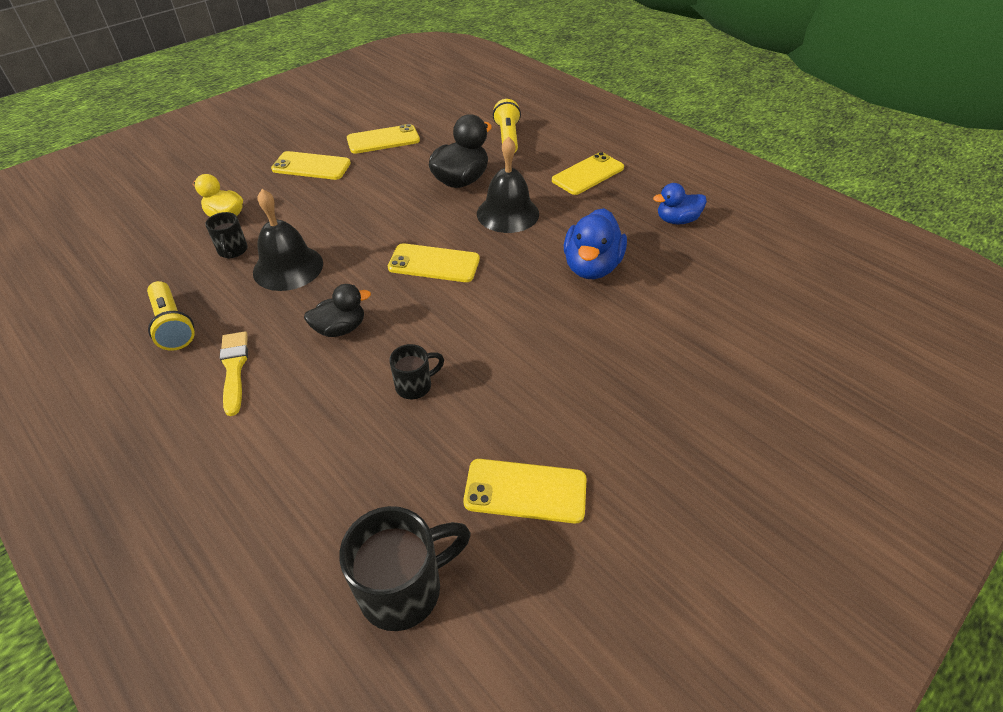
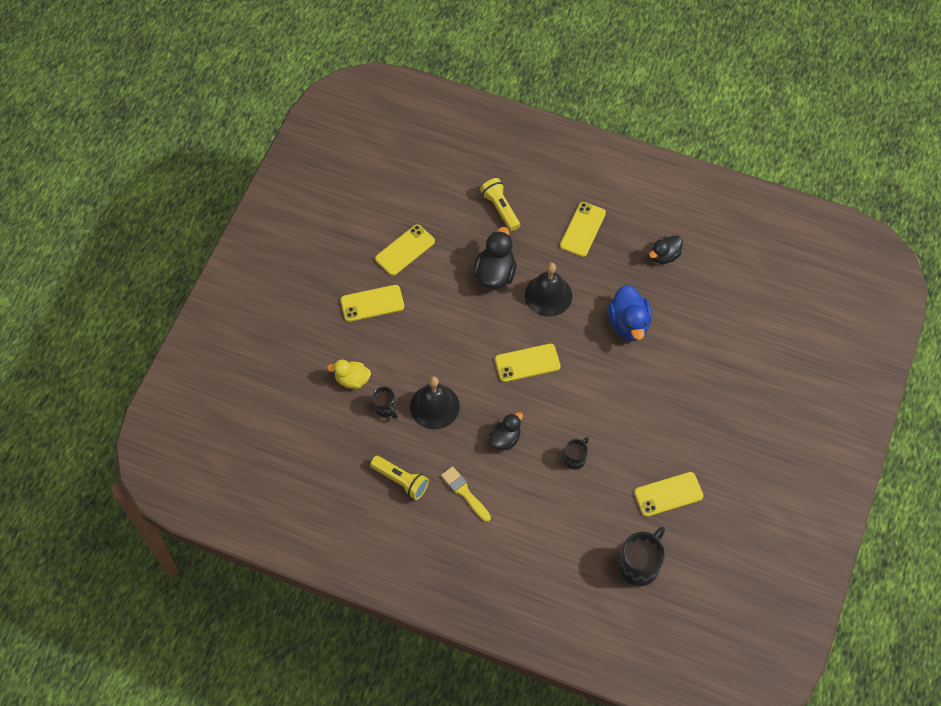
camera: 25 degrees left, 15 degrees up
blue duck [653,183,707,224] -> black duck [649,235,683,264]

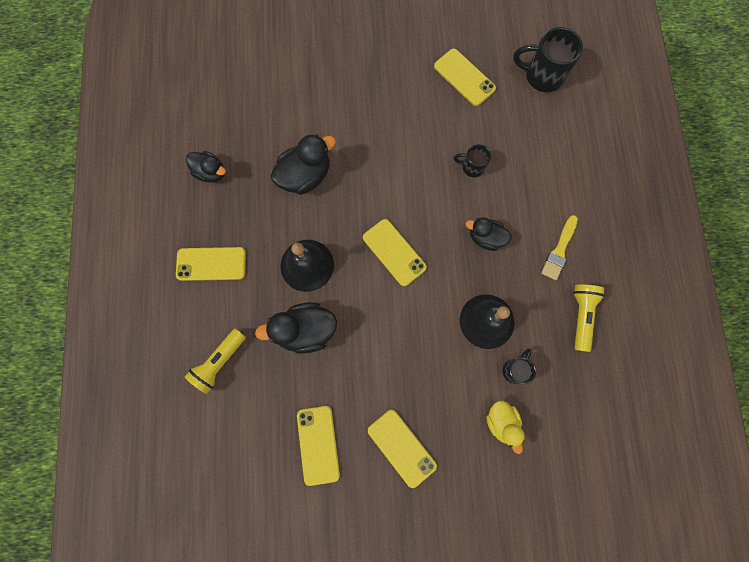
camera: 115 degrees left, 15 degrees up
yellow phone [375,224,435,276] -> yellow phone turned 60 degrees clockwise [297,406,340,486]
blue duck [608,285,652,341] -> black duck [270,134,336,195]

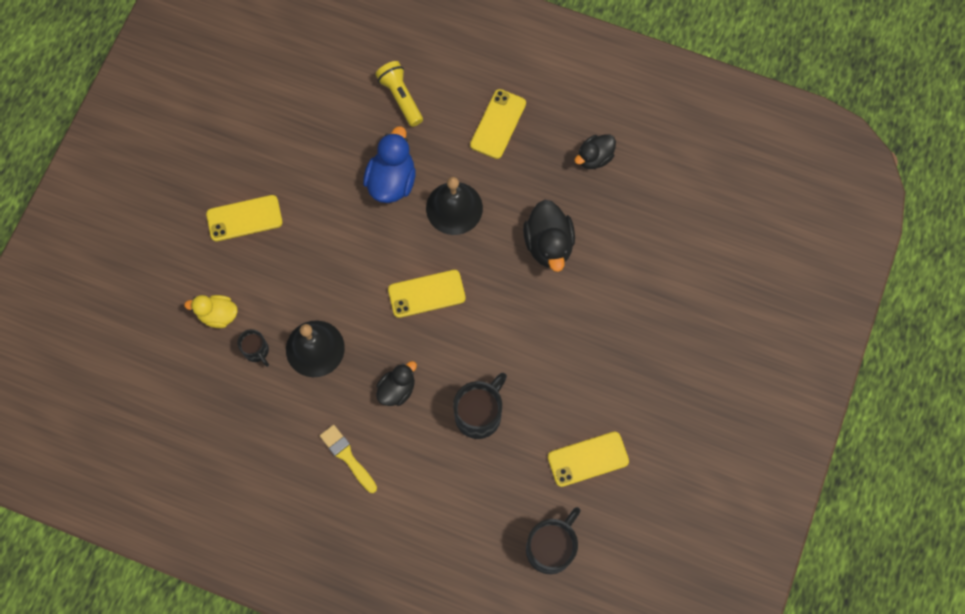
camera: 115 degrees right, 5 degrees down
black duck [255,302,337,354] -> blue duck [363,126,416,203]
yellow phone [297,406,340,486] -> none
black mug [454,144,491,177] -> black mug [453,373,507,439], size x1.77
yellow flashlight [573,284,605,352] -> none

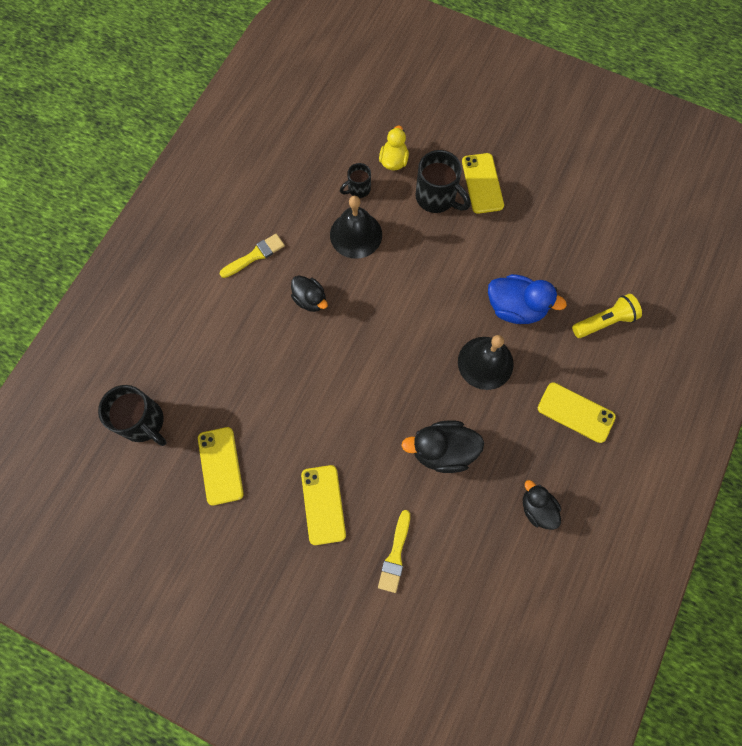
camera: 95 degrees right, 0 degrees up
yellow phone [388,270,466,318] -> yellow phone moved to [301,465,346,545]
black mug [453,373,507,439] -> black mug moved to [415,150,471,213]
none -> yellow brush [378,510,410,593]

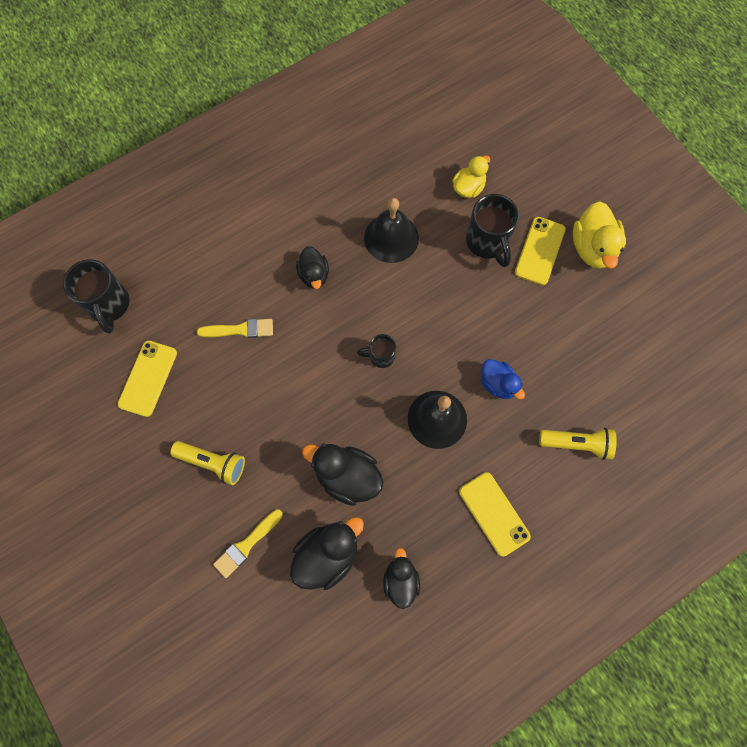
camera: 30 degrees right, 0 degrees up
yellow brush [220,234,285,278] -> yellow brush moved to [197,319,273,338]
yellow phone [301,465,346,545] -> yellow flashlight [170,441,245,485]
black mug [340,163,371,198] -> black mug moved to [357,334,396,368]
blue duck [488,274,567,324] -> blue duck [481,359,525,399], size x0.65
none -> black duck [290,517,364,590]
none -> yellow duck [573,202,626,269]

